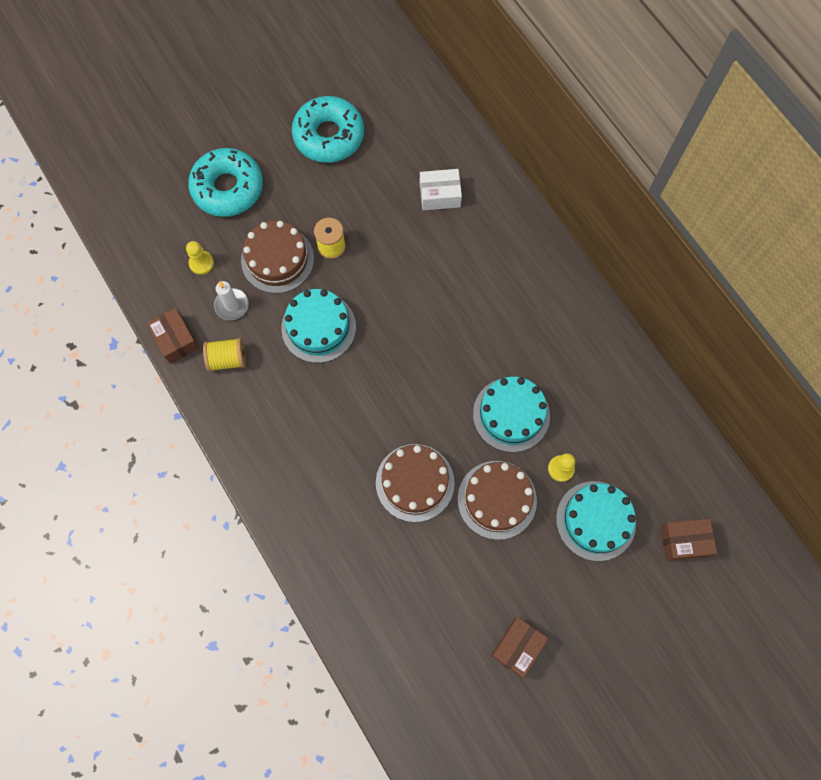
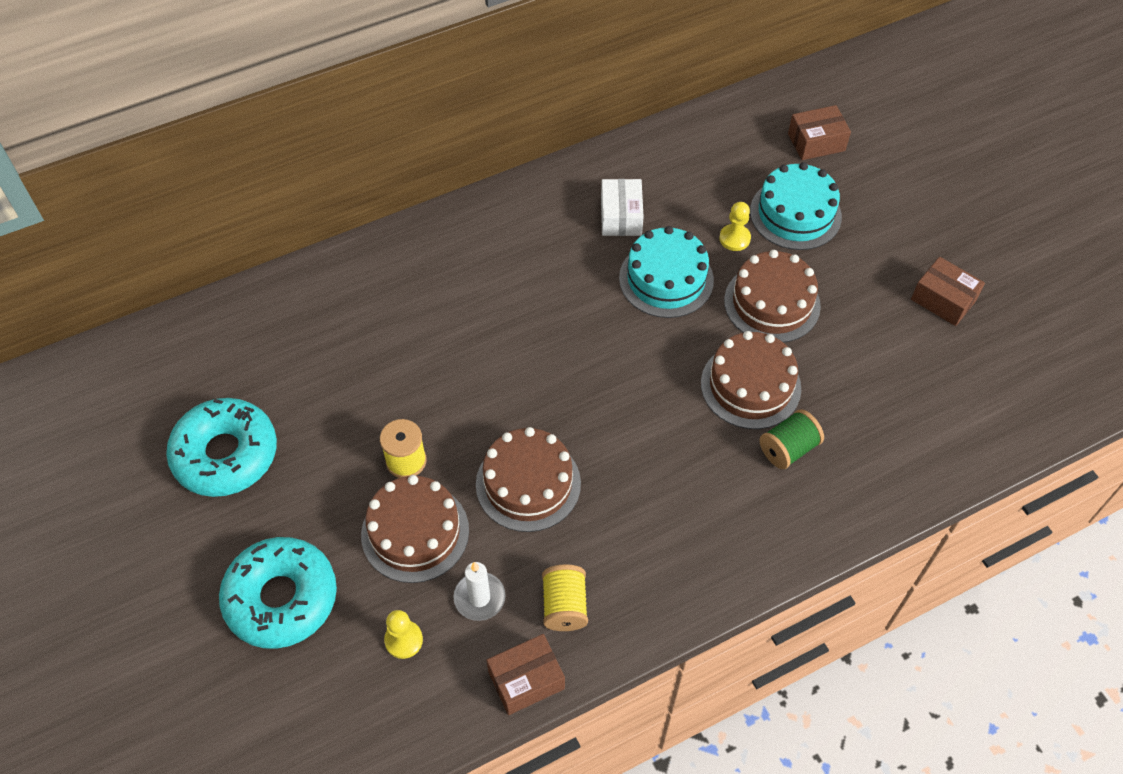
camera: 85 degrees left, 15 degrees down
turquoise cake [281,289,356,363] -> brown cake [476,427,581,532]
white box [420,169,462,210] -> white box moved to [601,179,644,236]
brown box [660,518,717,561] -> brown box turned 75 degrees clockwise [788,105,851,160]
none -> green spool [760,409,824,469]

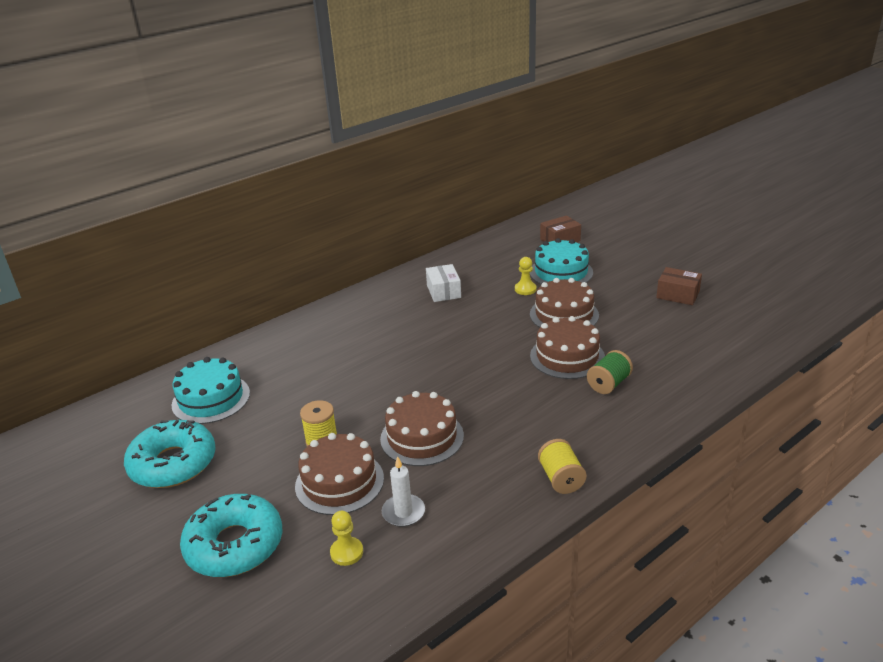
camera: 10 degrees left, 25 degrees down
brown box [486,634,565,715] -> none
yellow spool [542,564,588,631] -> yellow spool moved to [538,439,587,494]
turquoise cake [619,226,714,318] -> turquoise cake moved to [172,357,250,424]

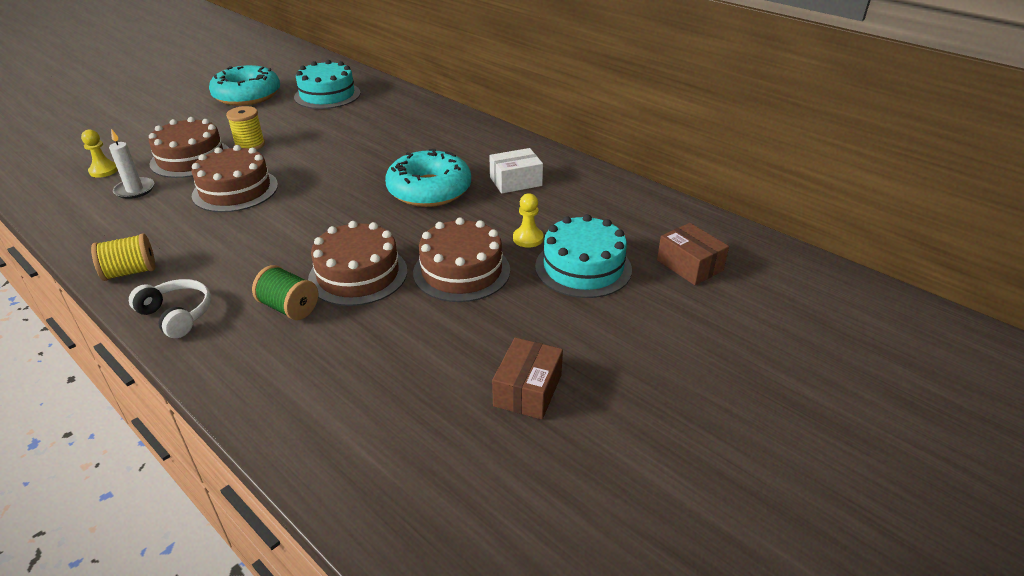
camera: 80 degrees right, 5 degrees up
turquoise donut [180,494,282,577] -> turquoise donut moved to [385,149,471,207]
none -> white headphones [129,279,211,338]

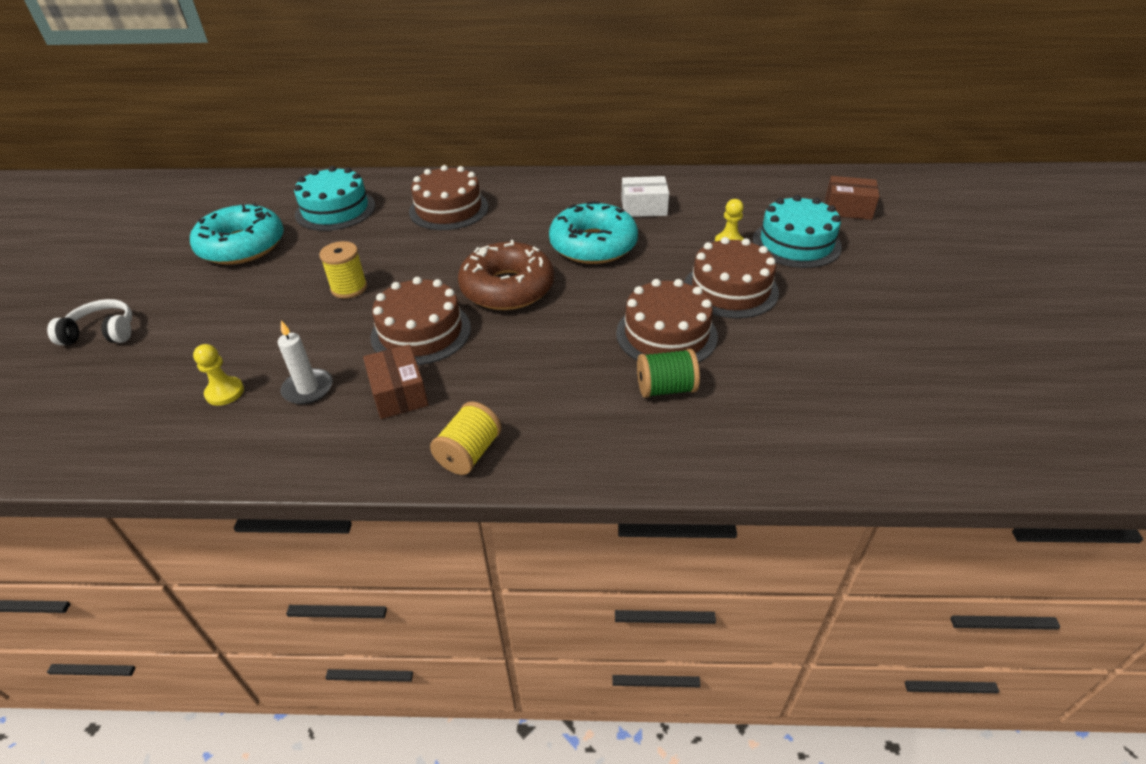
camera: 40 degrees left, 5 degrees up
white headphones [129,279,211,338] -> white headphones moved to [47,299,132,345]
brown cake [149,117,229,178] -> brown cake moved to [409,165,488,230]
white box [489,148,543,193] -> white box turned 60 degrees clockwise [621,176,669,217]
brown box [492,338,563,420] -> brown box moved to [363,344,428,419]
none -> brown donut [458,240,554,310]

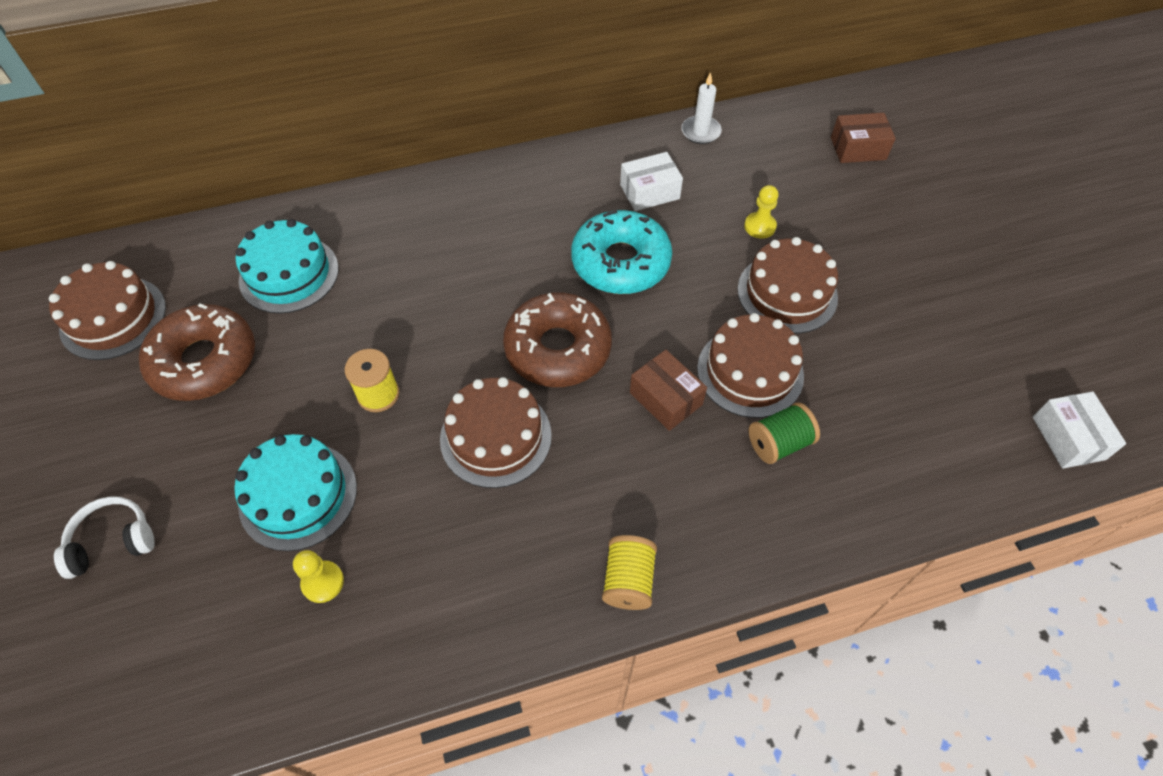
camera: 20 degrees left, 15 degrees up
turquoise donut [190,203,284,265] -> brown donut [139,303,255,401]
white candle [278,321,333,404] -> white candle moved to [681,72,722,144]
brown box [363,344,428,419] -> brown box moved to [630,350,707,431]
brown cake [409,165,488,230] -> brown cake moved to [49,261,166,360]
turquoise cake [753,195,842,268] -> turquoise cake moved to [234,434,357,551]
none -> white box [1033,391,1126,469]

